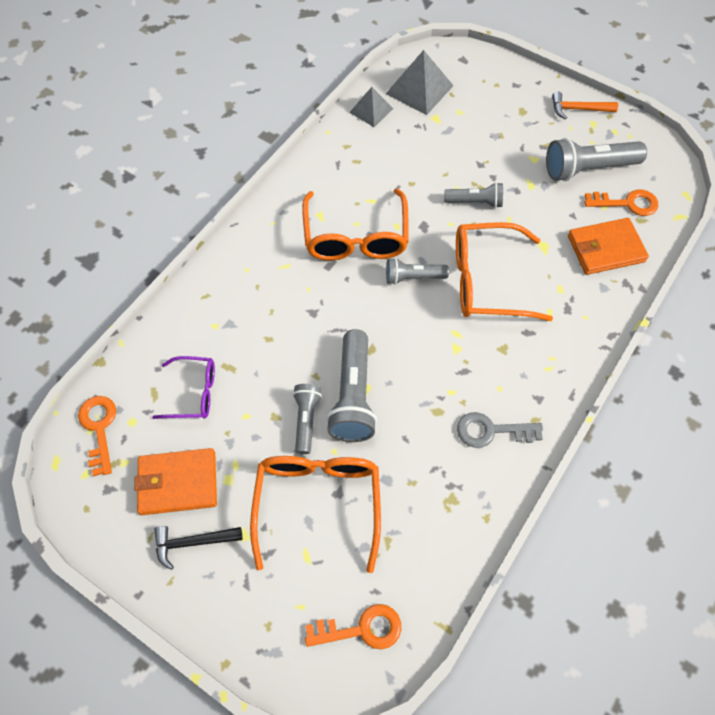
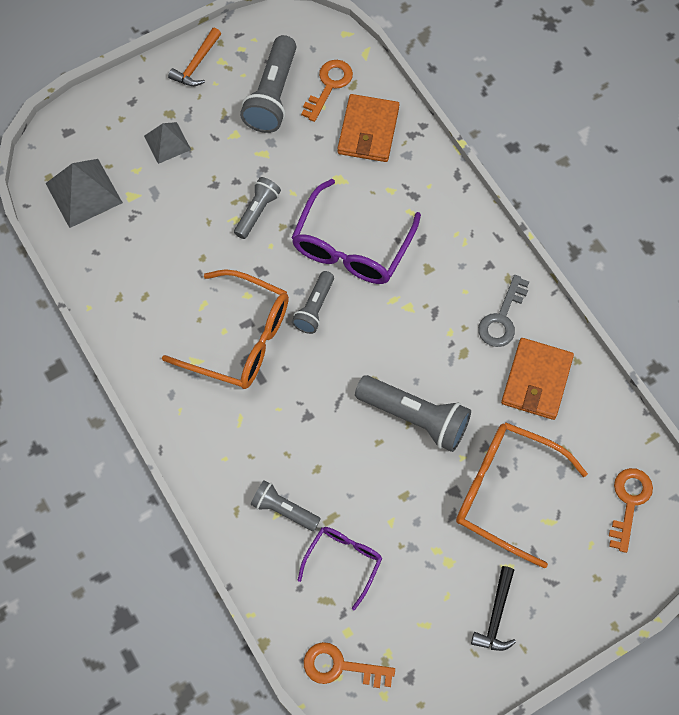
camera: 65 degrees left, 5 degrees up
orange wallet [134,448,217,515] -> orange wallet moved to [501,338,574,420]
grey flashlight [293,384,322,454] -> grey flashlight moved to [251,480,320,531]
grey pyramid [349,87,393,127] -> grey pyramid moved to [144,122,191,164]
orange glasses [456,222,553,321] -> purple glasses [291,179,421,284]

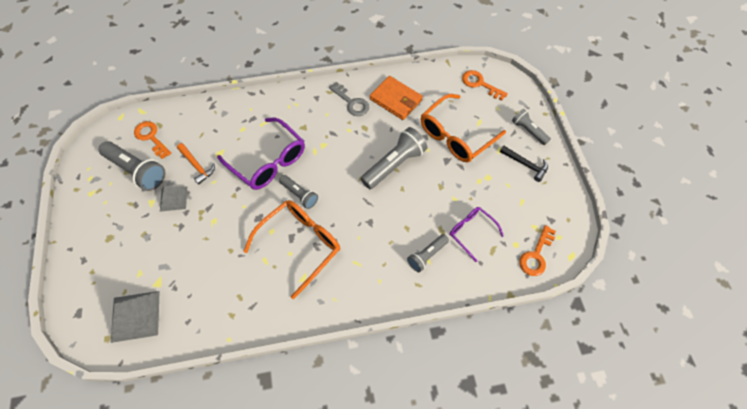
camera: 70 degrees left, 5 degrees down
grey pyramid [144,122,191,164] -> grey pyramid moved to [160,186,187,212]
orange hammer [168,28,221,86] -> orange hammer moved to [177,143,215,185]
grey flashlight [234,177,281,239] -> grey flashlight moved to [512,109,551,145]
orange wallet [337,94,400,162] -> none

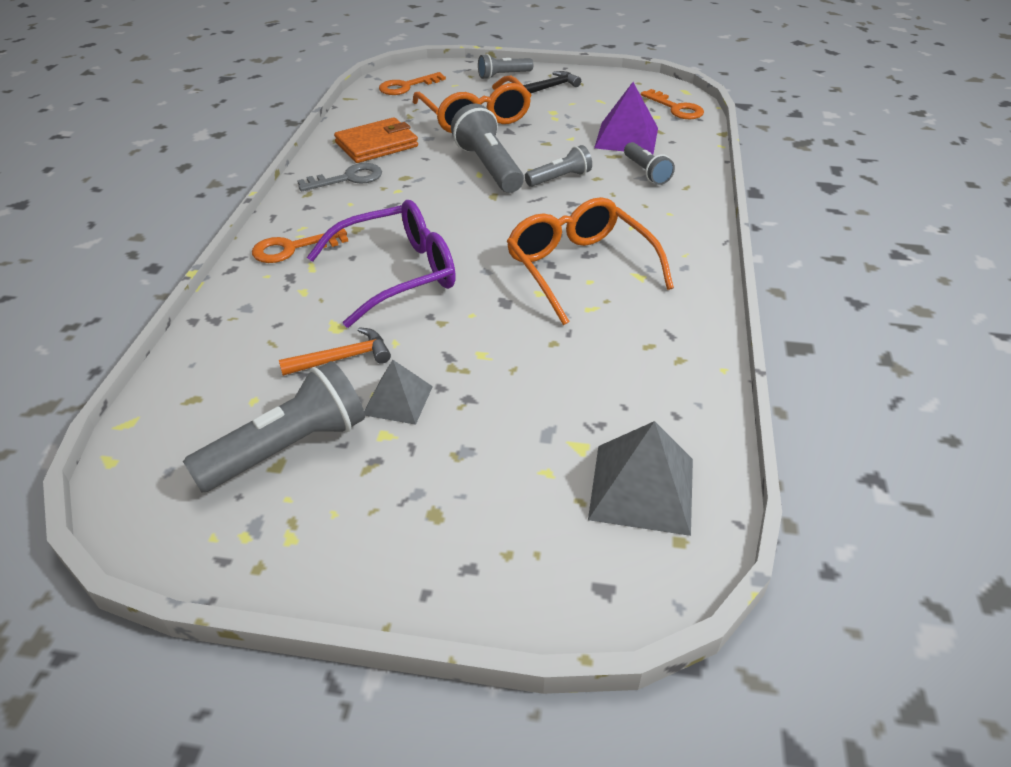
camera: 70 degrees left, 20 degrees down
orange key [134,121,171,159] -> orange key moved to [252,229,348,263]
grey flashlight [279,175,318,209] -> grey flashlight moved to [525,145,592,187]
purple glasses [449,207,504,262] -> purple pyramid [594,82,658,154]

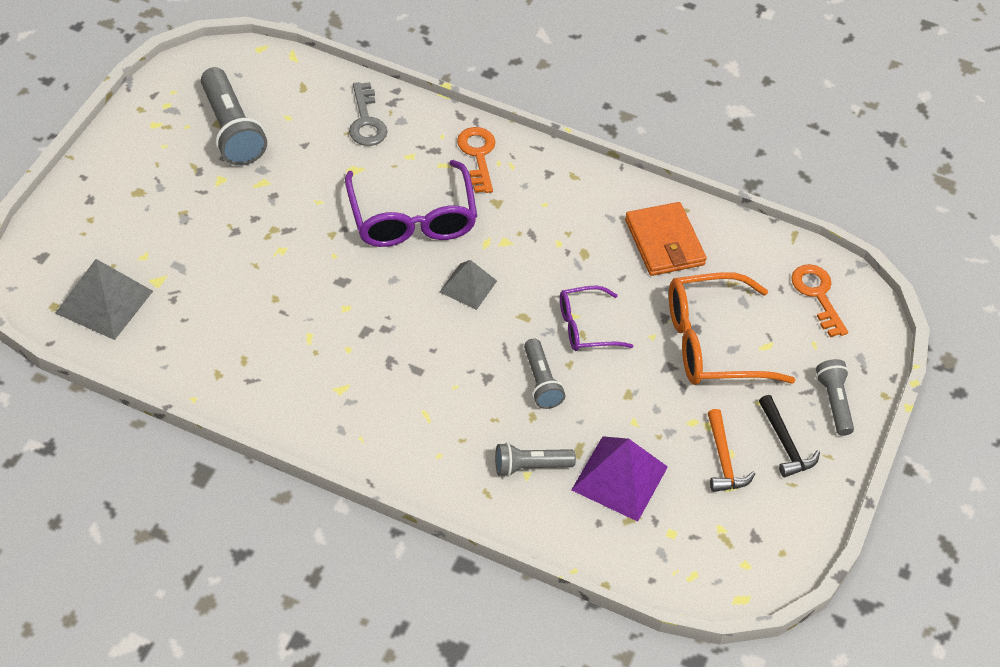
camera: 100 degrees right, 10 degrees up
orange hammer [279,327,391,376] -> orange hammer moved to [708,409,755,492]
grey key [297,163,382,191] -> grey key moved to [349,82,388,146]
grey pyramid [364,360,433,425] -> grey pyramid moved to [440,260,497,310]
grey flashlight [451,104,524,193] -> purple glasses [560,286,633,351]
orange glasses [506,197,674,325] -> none
orange key [641,89,704,119] -> none

